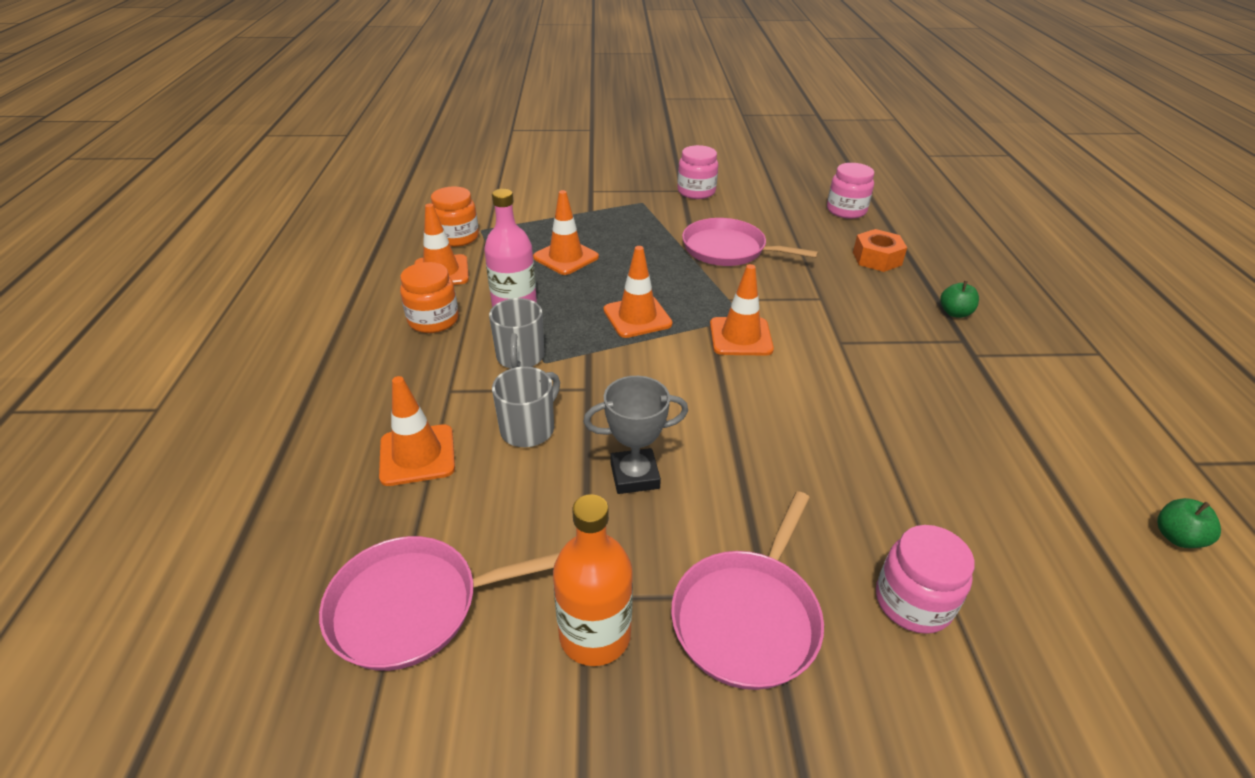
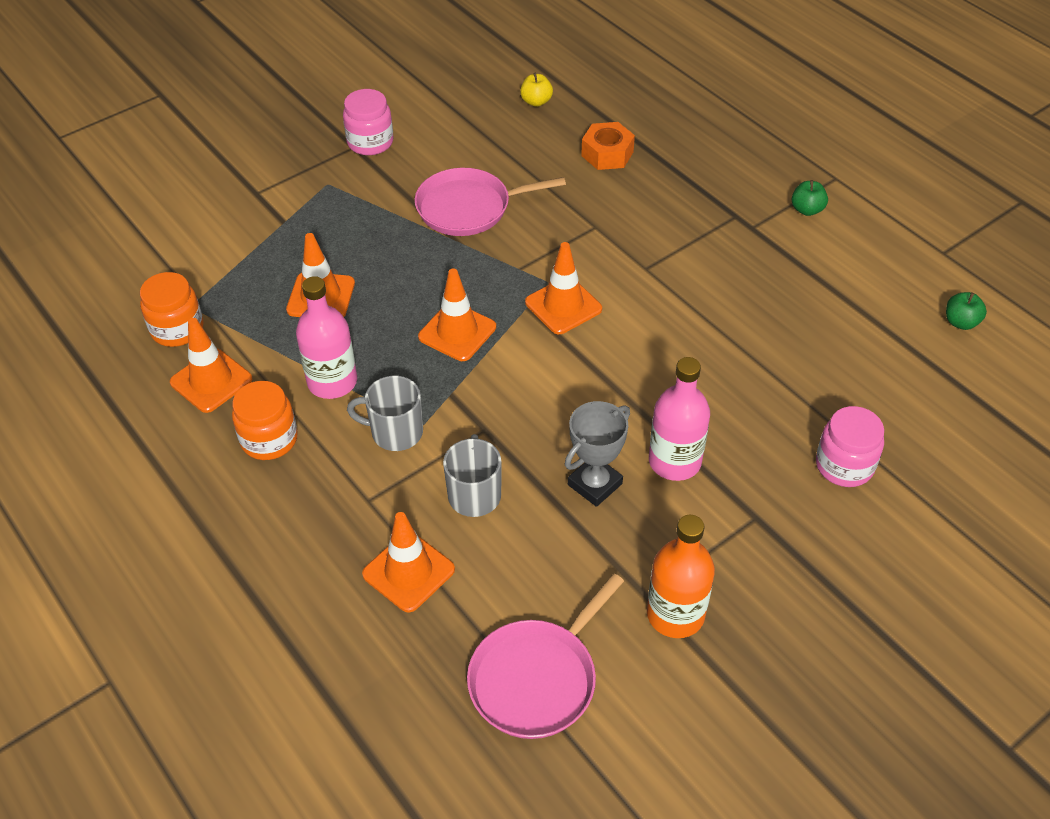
camera: 35 degrees left, 10 degrees up
grey mug [489,298,544,369] -> grey mug turned 135 degrees clockwise [347,376,423,451]
pink pan [671,491,824,690] -> none
pink jar [827,163,874,219] -> yellow apple [520,72,553,107]
green apple [940,281,979,318] -> green apple moved to [792,180,828,216]
none -> pink bottle [649,357,710,481]

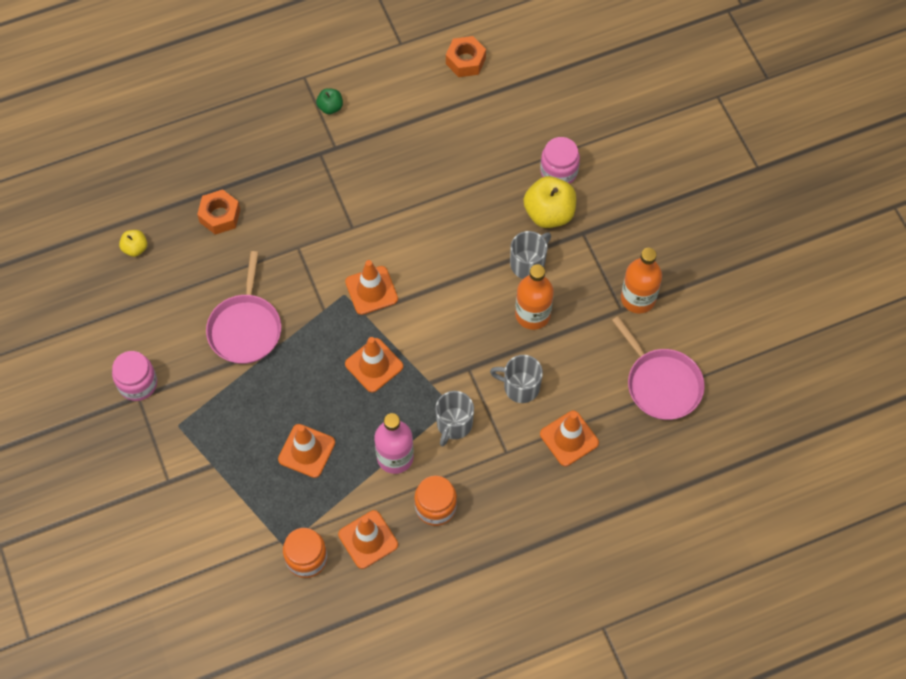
camera: 75 degrees left, 15 degrees up
grey trophy [565,401,630,507] -> orange bottle [515,264,554,330]
pink bottle [649,357,710,481] -> grey mug [510,231,551,279]
green apple [946,292,987,330] -> orange nut [446,36,486,77]
none -> yellow apple [523,176,576,228]

